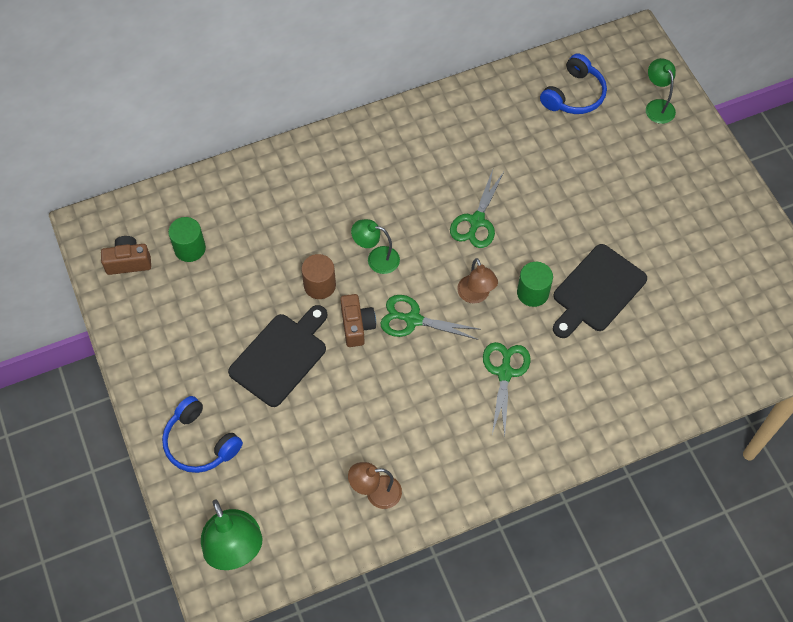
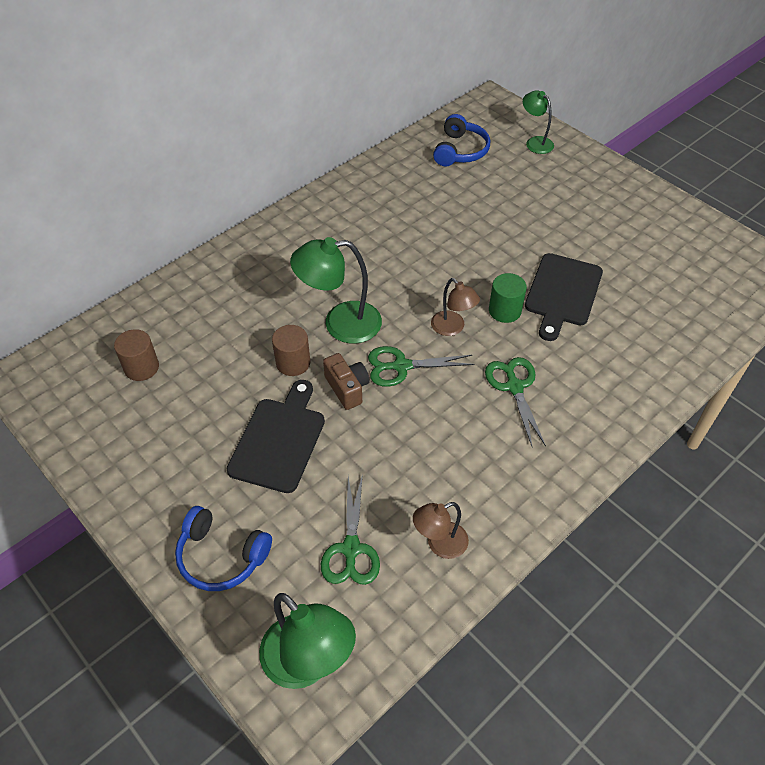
camera: 20 degrees left, 10 degrees down
brown camera [101,236,151,275] -> none
green cylinder [168,217,206,262] -> brown cylinder [114,329,159,381]
green lamp [351,219,400,274] -> green lamp [290,237,382,344], size x1.68
green scissors [450,170,504,248] -> green scissors moved to [321,474,380,585]

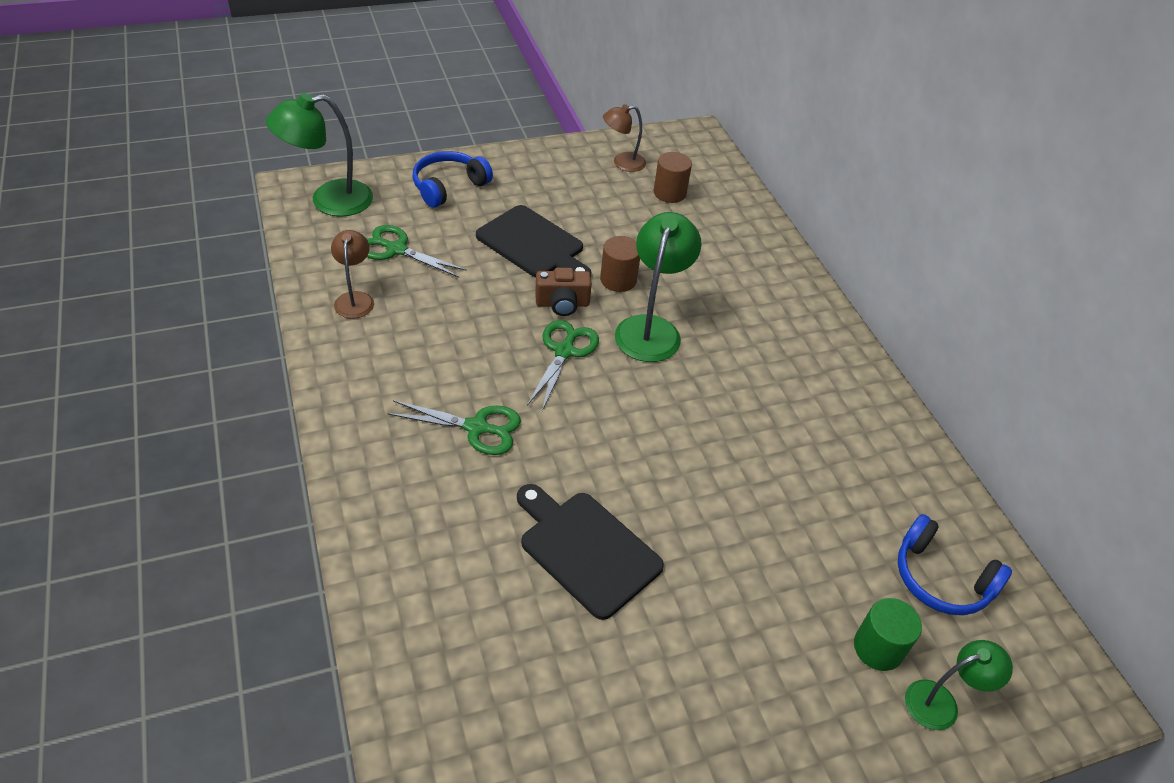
camera: 110 degrees right, 5 degrees down
brown lamp [431,278,480,336] -> brown lamp moved to [603,104,646,172]
green cylinder [489,273,527,323] -> green cylinder moved to [854,598,922,671]

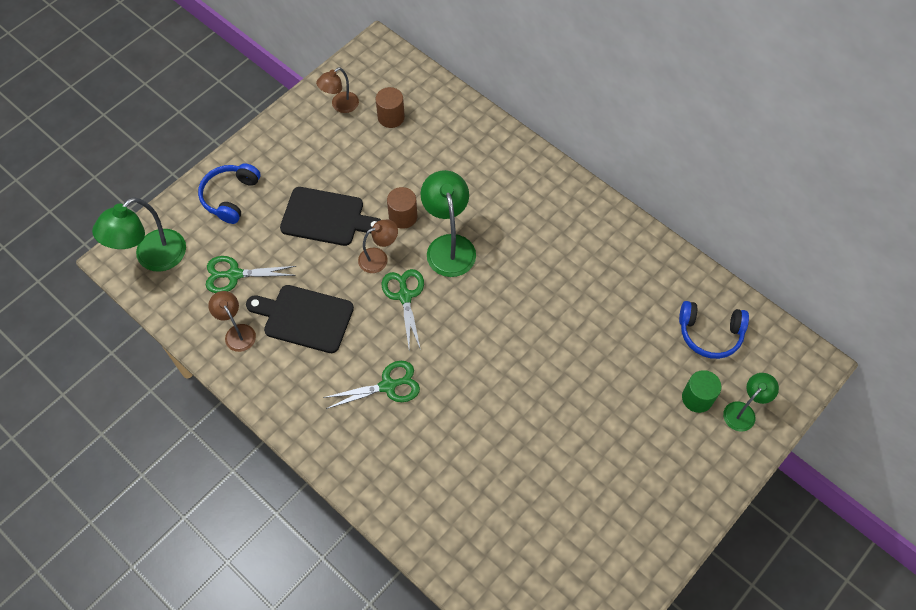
camera: 25 degrees left, 15 degrees up
black cutting board [517,484,664,620] -> black cutting board moved to [246,285,354,353]
brown camera [535,268,592,316] -> brown lamp [358,220,398,273]

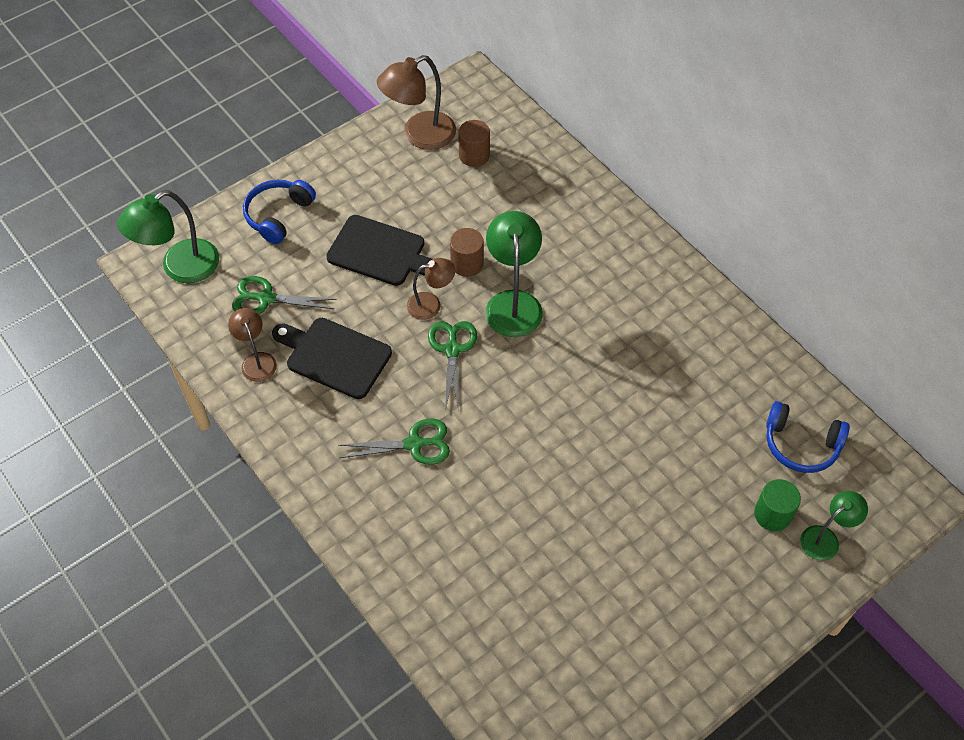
camera: 10 degrees right, 5 degrees down
brown lamp [316,67,359,113] -> brown lamp [377,55,456,150], size x1.68

